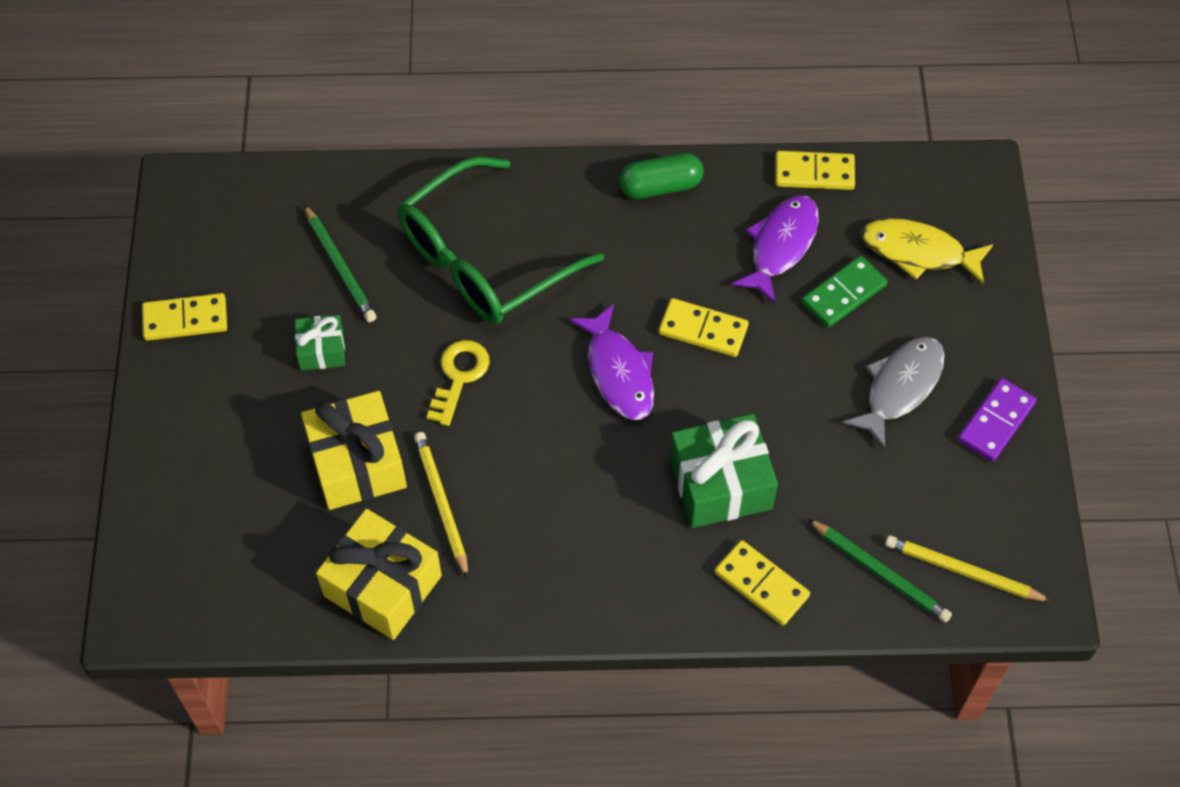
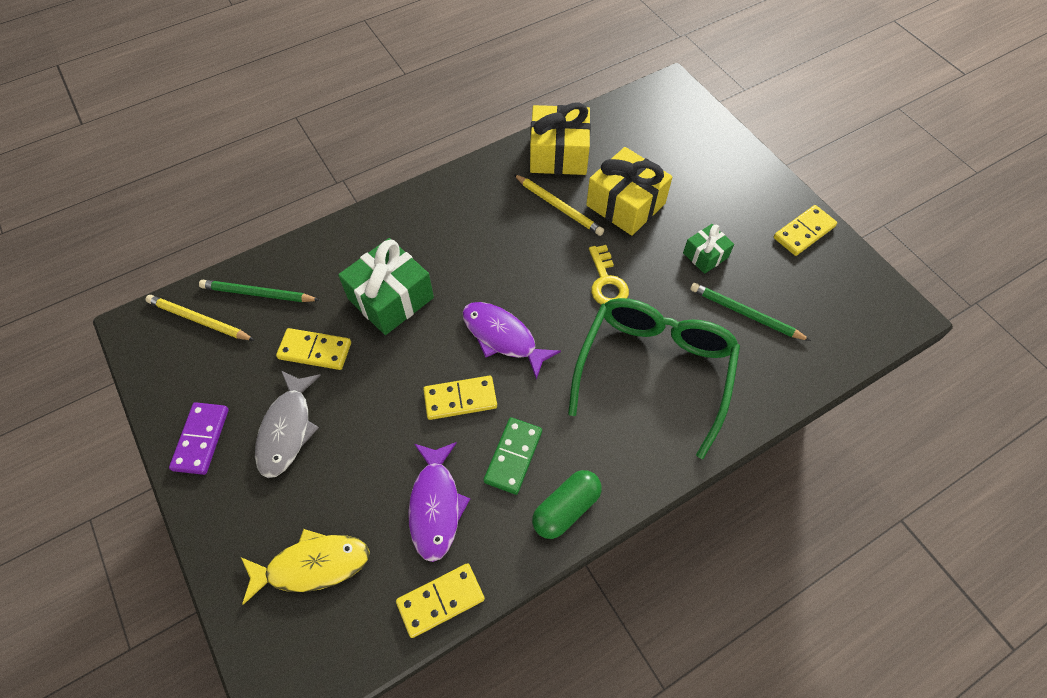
camera: 150 degrees right, 0 degrees up
yellow domino [715,540,810,625] -> yellow domino moved to [276,328,351,370]
green domino [802,256,888,328] -> green domino moved to [483,417,542,495]
yellow pencil [885,535,1052,602] -> yellow pencil turned 150 degrees counterclockwise [145,295,255,341]

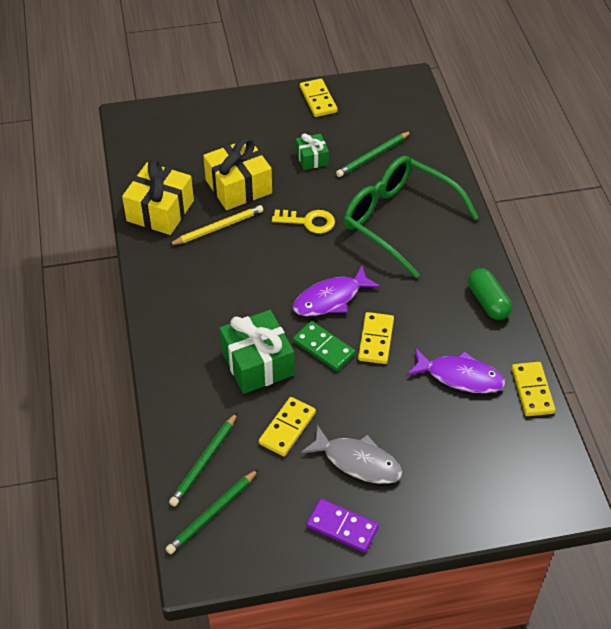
camera: 70 degrees left, 10 degrees down
yellow pencil [145,295,255,341] -> green pencil [166,469,259,554]
yellow fish [241,529,370,605] -> none
green domino [483,417,542,495] -> green domino moved to [293,321,355,371]

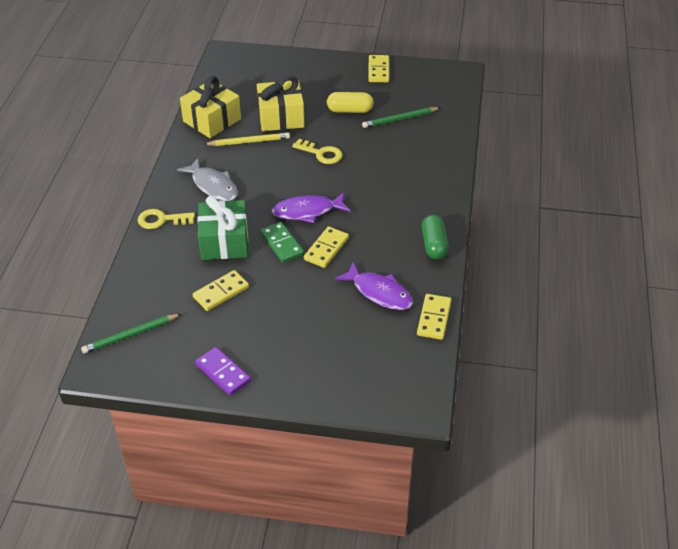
camera: 20 degrees right, 5 degrees down
green pencil [169,412,238,506] -> none
green gift [296,133,329,170] -> yellow capsule [327,92,374,113]
grey fish [301,425,402,484] -> grey fish moved to [177,158,238,201]
green glasses [344,156,479,278] -> none
none -> yellow key [137,209,195,229]

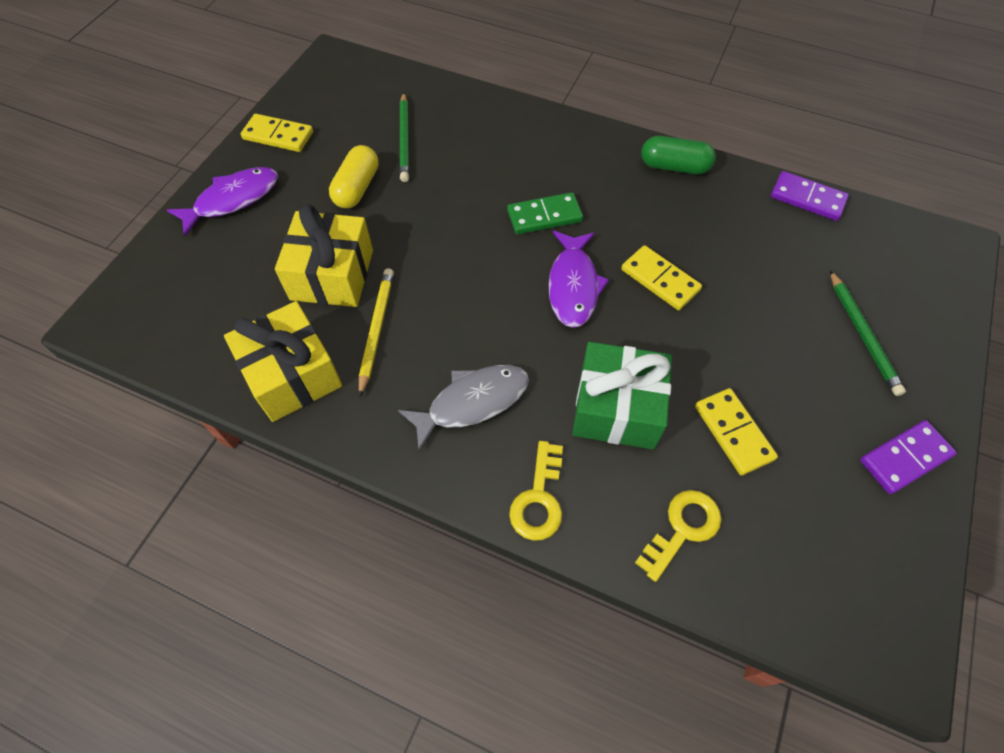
camera: 75 degrees left, 15 degrees up
green pencil [81,314,181,354] -> green pencil moved to [830,270,906,396]
green domino [260,222,304,263] -> green domino moved to [507,192,583,234]
yellow key [292,139,343,164] -> yellow key moved to [635,490,722,582]
purple fish [335,262,413,310] -> purple fish moved to [167,167,278,236]
yellow domino [417,294,451,340] -> purple domino [771,171,849,221]

